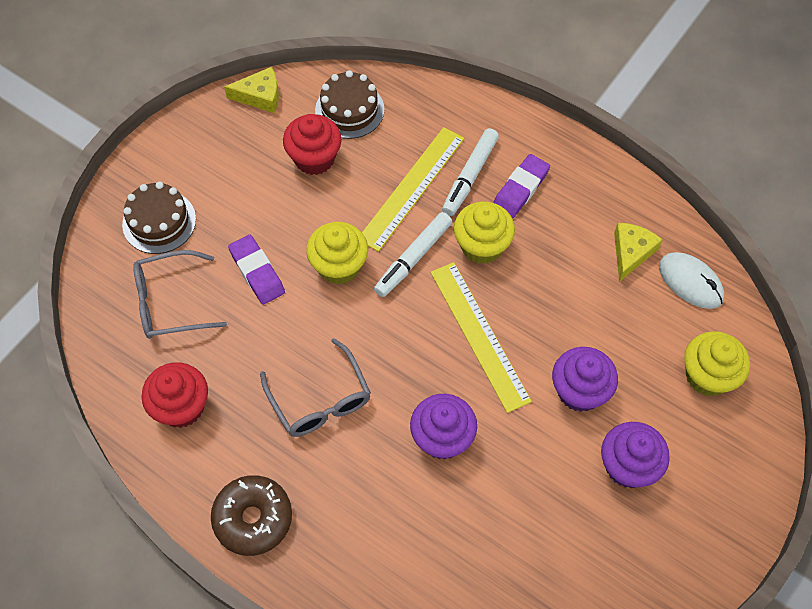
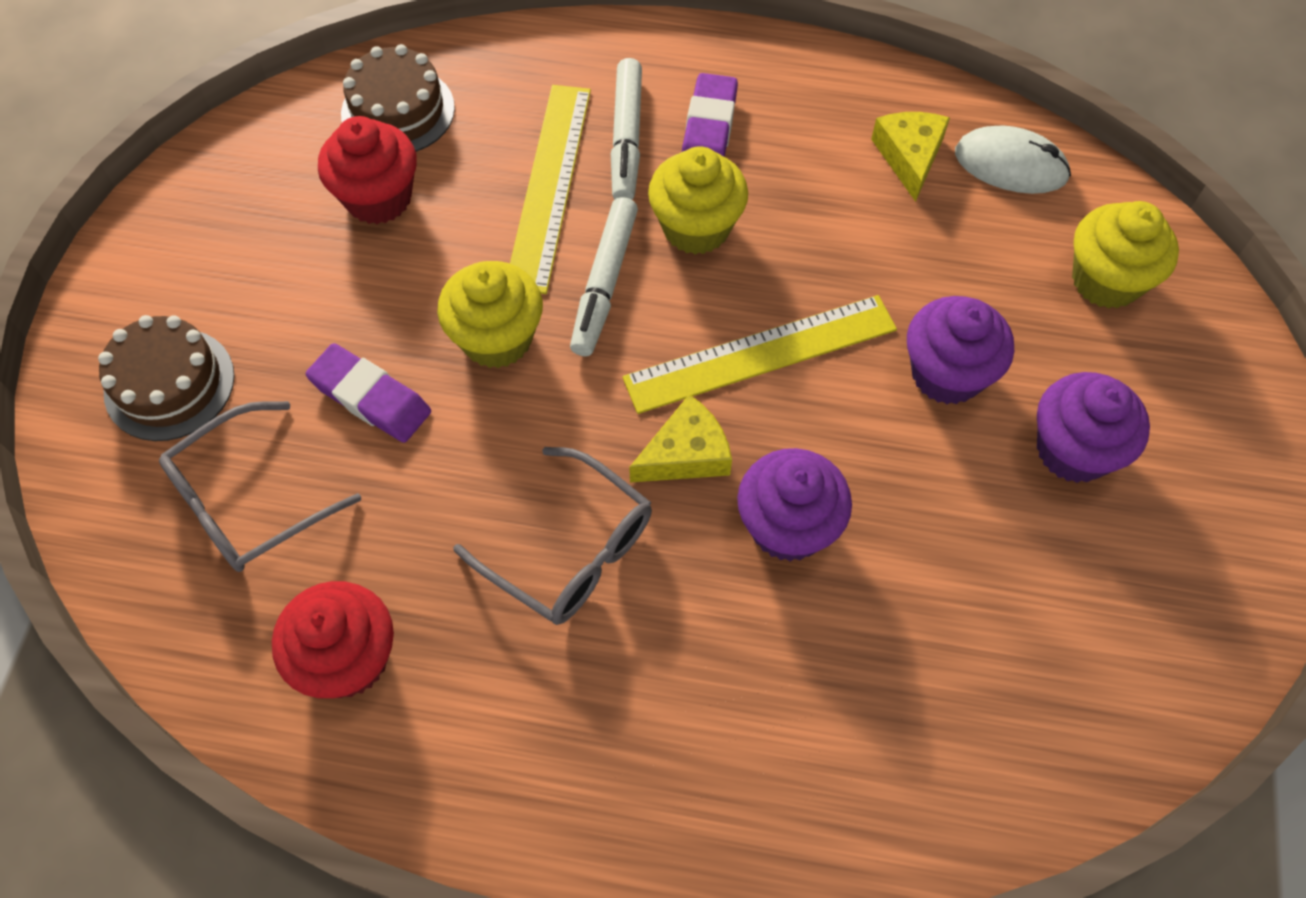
camera: 25 degrees left, 0 degrees up
brown donut [211,475,292,556] -> none
yellow cheese [224,67,279,113] -> yellow cheese moved to [629,394,732,482]
yellow ruler [431,262,532,413] -> yellow ruler turned 60 degrees counterclockwise [622,295,897,414]

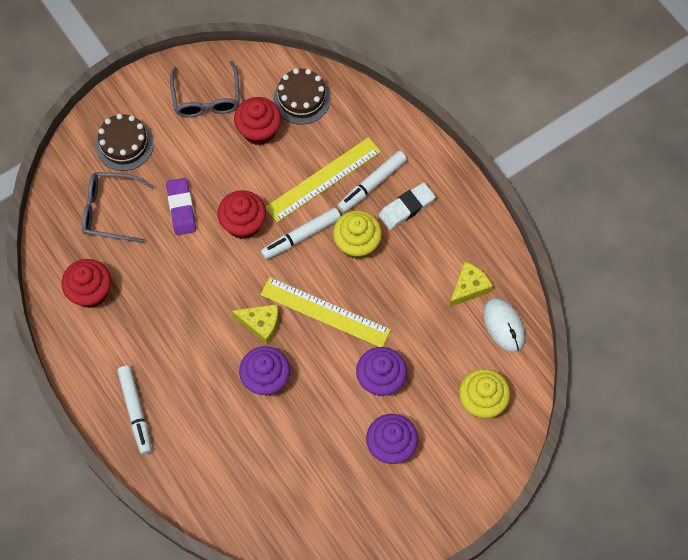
camera: 45 degrees right, 5 degrees up
yellow cupcake [437,261,543,368] -> red cupcake [217,190,266,239]
grey glasses [453,447,652,625] -> grey glasses moved to [170,61,240,117]
purple eraser [682,73,738,157] -> white eraser [379,182,435,230]
none -> white marker [117,366,152,454]

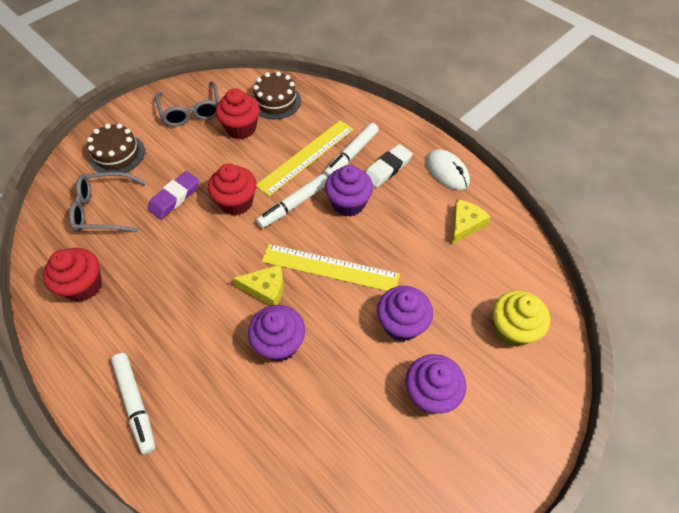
camera: 10 degrees left, 10 degrees down
purple eraser [166,178,196,235] -> purple eraser turned 60 degrees clockwise [148,171,199,219]
yellow cupcake [333,210,382,259] -> purple cupcake [325,165,373,217]
white mouse [483,298,525,353] -> white mouse moved to [426,149,470,190]

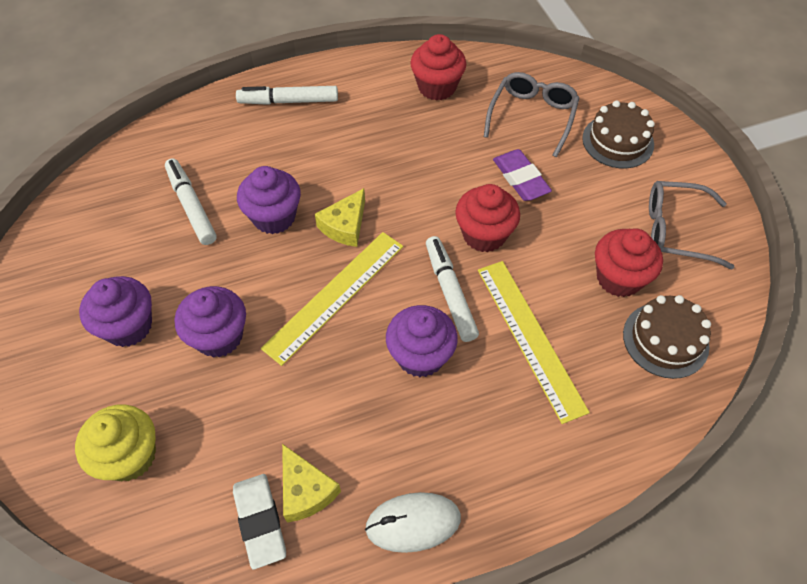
camera: 115 degrees right, 0 degrees up
white marker [324,123,379,178] -> white marker moved to [165,158,217,245]
white eraser [366,144,413,188] -> white eraser moved to [233,474,286,569]

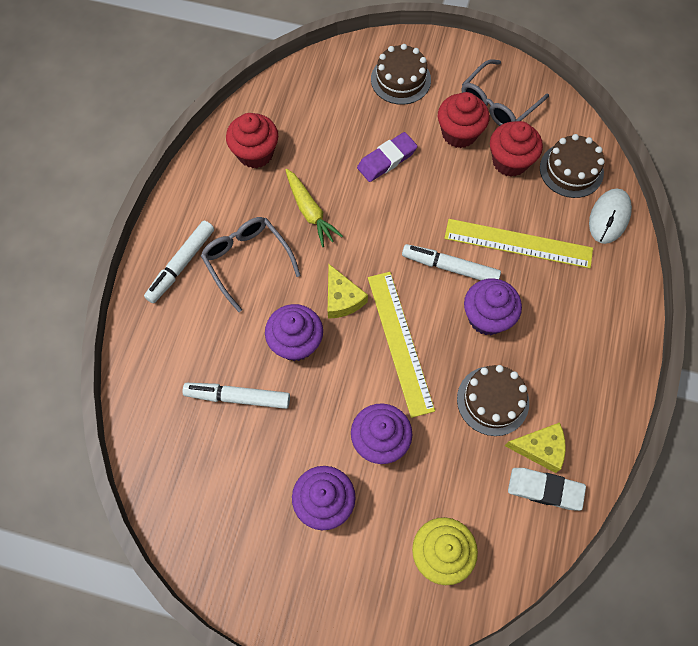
camera: 55 degrees left, 10 degrees up
white mouse [365,492,461,553] -> white mouse moved to [589,188,632,244]
red cupcake [455,184,520,252] -> red cupcake moved to [438,92,489,148]
grey glasses [484,72,580,157] -> grey glasses moved to [201,217,301,312]
purple eraser [493,149,552,201] -> purple eraser turned 45 degrees counterclockwise [357,132,418,182]
none -> yellow carrot [285,169,343,247]
none -> brown cake [457,365,529,436]

